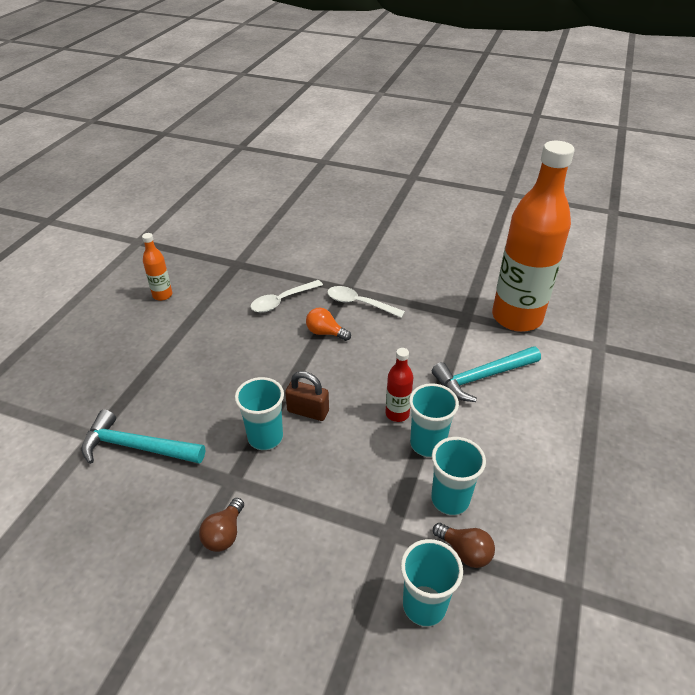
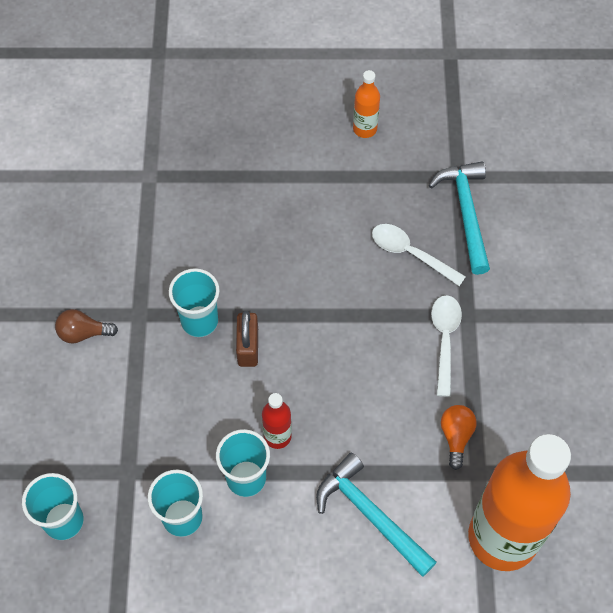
camera: 70 degrees right, 20 degrees up
turquoise hammer [81,410,205,464] -> turquoise hammer moved to [428,162,490,275]
orange light bulb [306,308,351,341] -> orange light bulb moved to [441,405,476,470]
brown light bulb [433,523,495,568] -> none

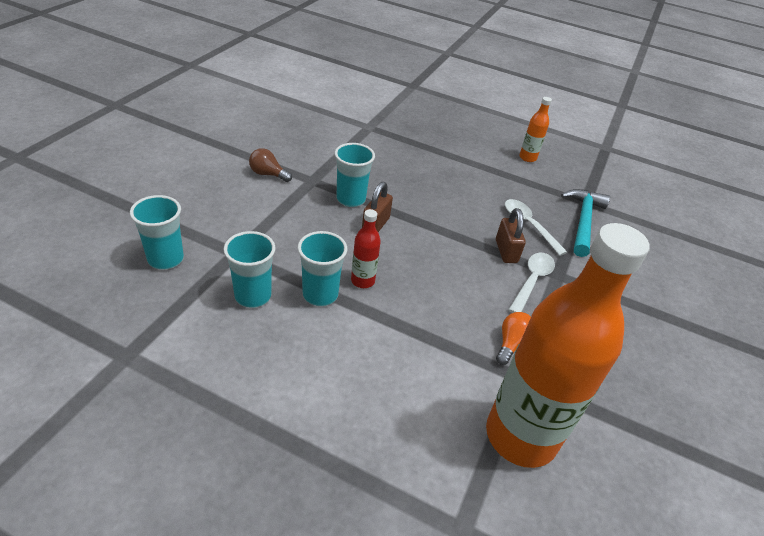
camera: 20 degrees right, 20 degrees down
turquoise hammer [316,453,437,577] -> none
none -> brown padlock [496,208,526,263]

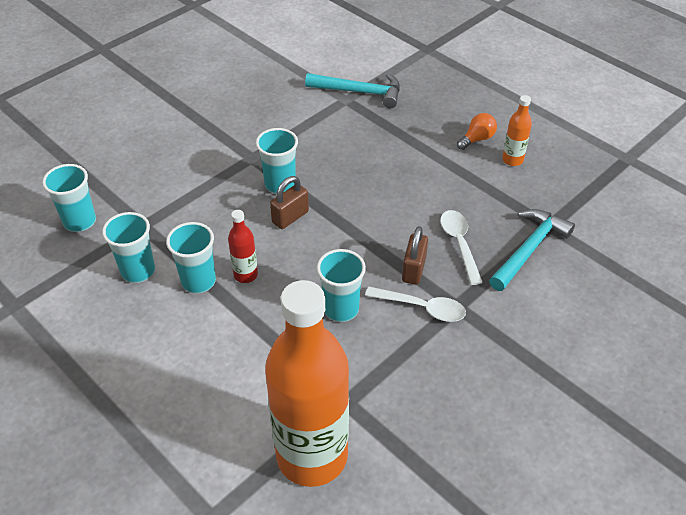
camera: 25 degrees right, 5 degrees up
brown light bulb [249,148,292,182] -> none
orange light bulb [496,312,531,365] -> orange light bulb moved to [457,113,497,150]
white spoon [508,253,555,313] -> white spoon turned 60 degrees clockwise [365,287,466,322]
none -> turquoise hammer [305,73,400,108]
none -> turquoise cup [317,249,366,322]

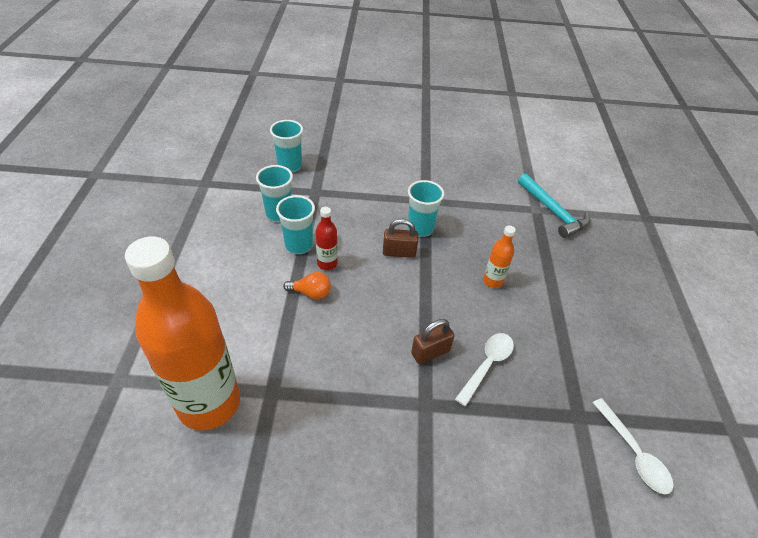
camera: 45 degrees right, 0 degrees up
turquoise cup [317,249,366,322] -> none
white spoon [365,287,466,322] -> white spoon moved to [592,398,674,494]
orange light bulb [457,113,497,150] -> orange light bulb moved to [283,272,331,299]
turquoise hammer [489,209,575,291] -> none
orange bottle [502,95,532,166] -> orange bottle moved to [483,226,516,288]

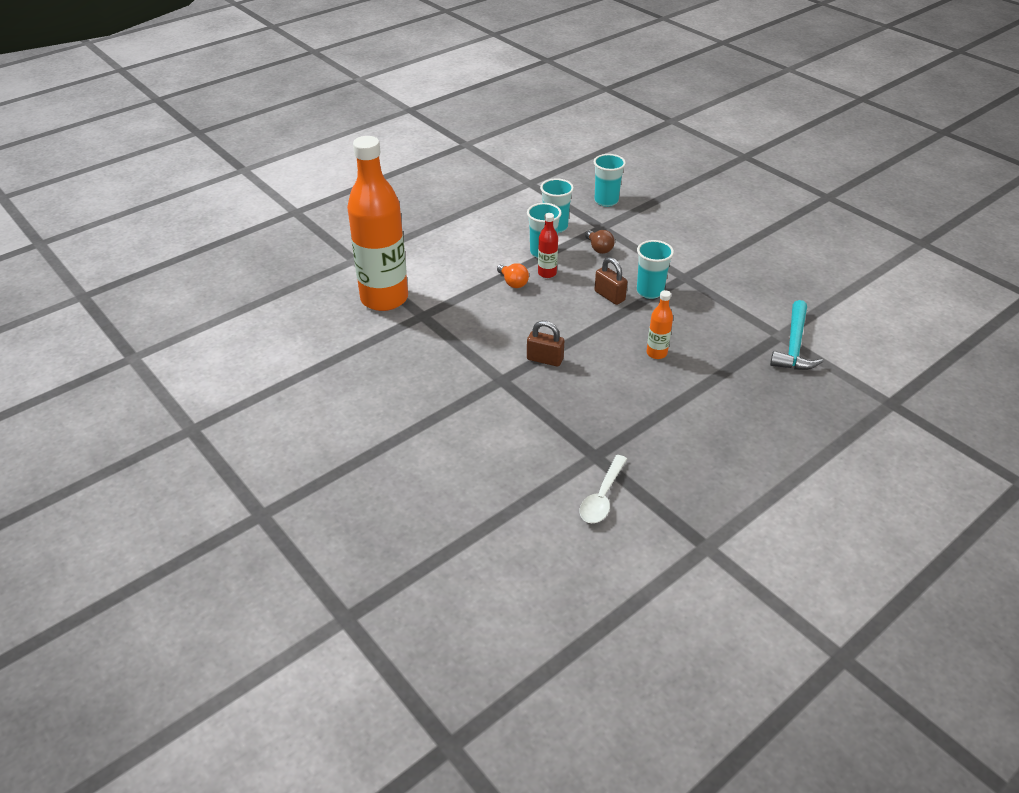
camera: 50 degrees right, 5 degrees down
white spoon [455,333,514,406] -> none
none -> brown light bulb [585,230,615,254]

